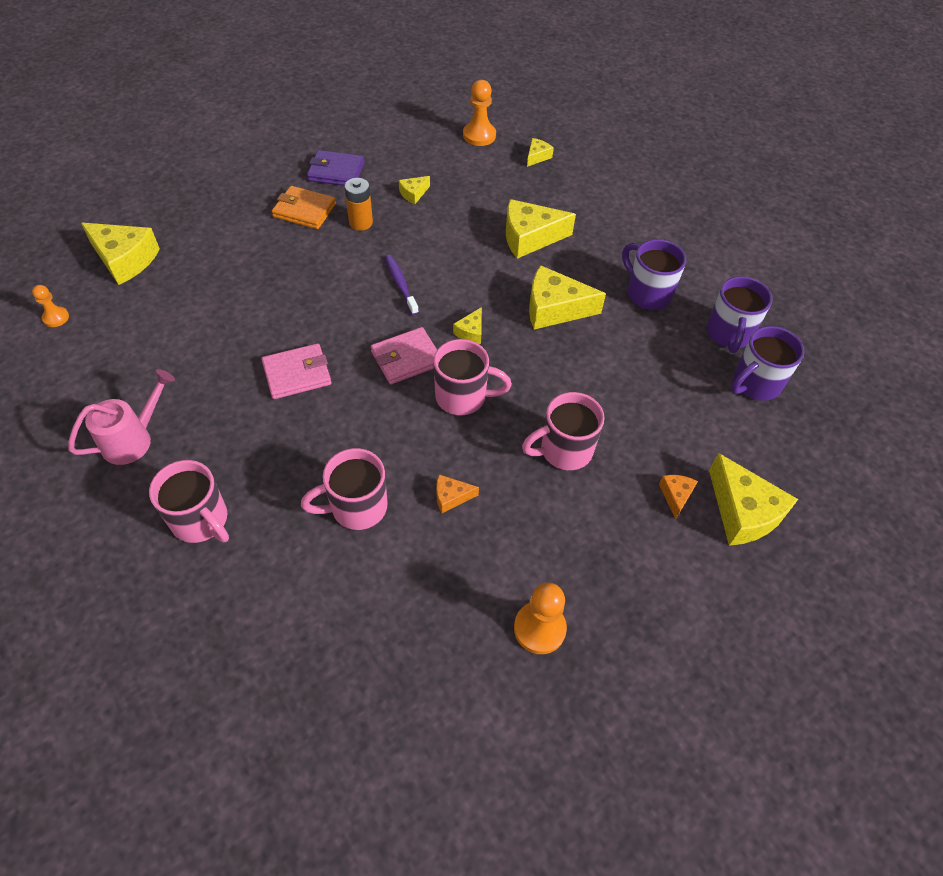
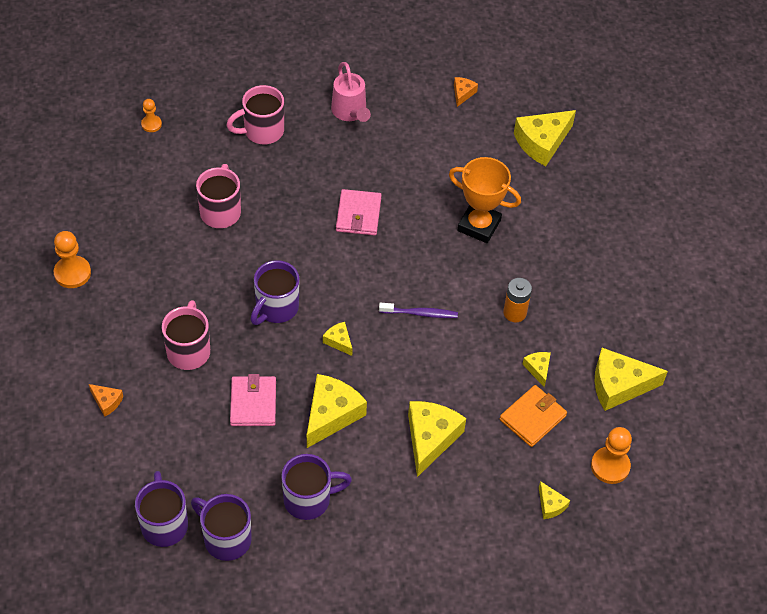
camera: 115 degrees right, 0 degrees up
orange pawn [32,285,69,327] -> orange pawn moved to [141,99,162,132]
orange wallet [272,186,336,229] -> orange wallet moved to [499,385,567,447]
purple wallet [307,150,364,186] -> none
pink wallet [371,327,437,384] -> pink wallet moved to [230,374,276,426]
pink mug [434,339,512,415] -> purple mug [251,260,299,325]
orange cheese [436,475,479,513] -> orange cheese moved to [454,77,478,107]
yellow cheese [709,453,798,546] -> yellow cheese moved to [595,348,668,411]
none -> orange trophy [449,157,521,243]

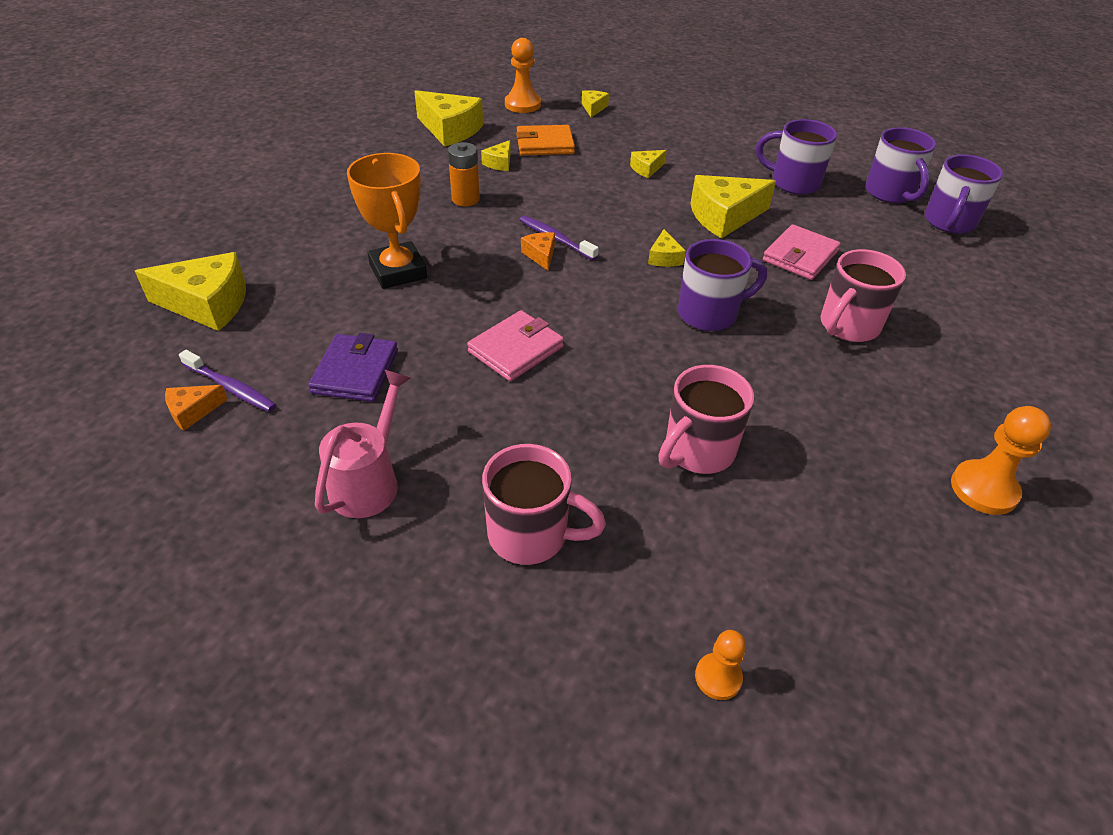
camera: 140 degrees left, 10 degrees down
orange cheese [89,384,123,417] -> orange cheese moved to [521,232,555,271]
yellow cheese [408,401,466,477] -> yellow cheese [630,150,667,178], size x0.49
none -> purple toothbrush [179,350,276,412]
none -> purple wallet [308,333,398,402]

